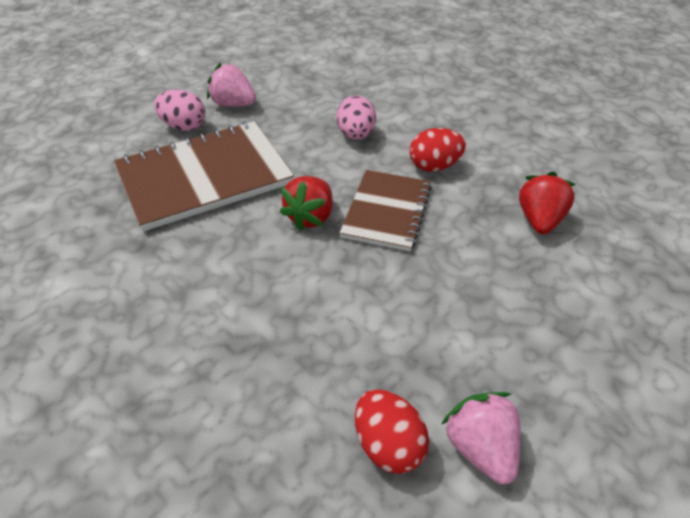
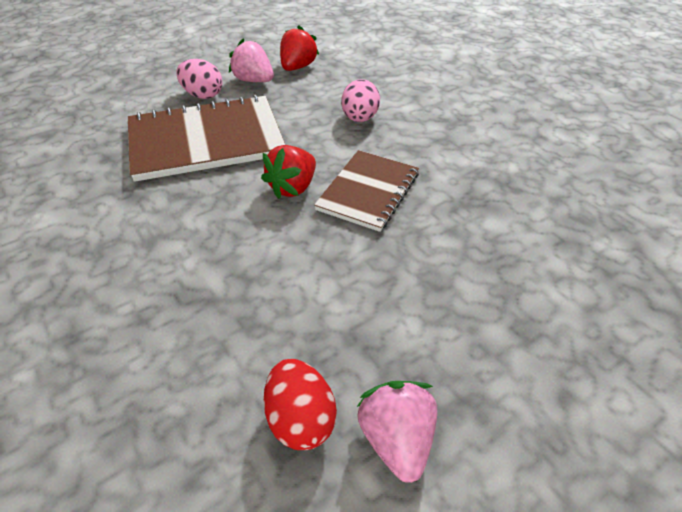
camera: 10 degrees right, 0 degrees up
red egg [409,128,466,172] -> none
red strawberry [519,172,576,234] -> red strawberry moved to [280,25,319,71]

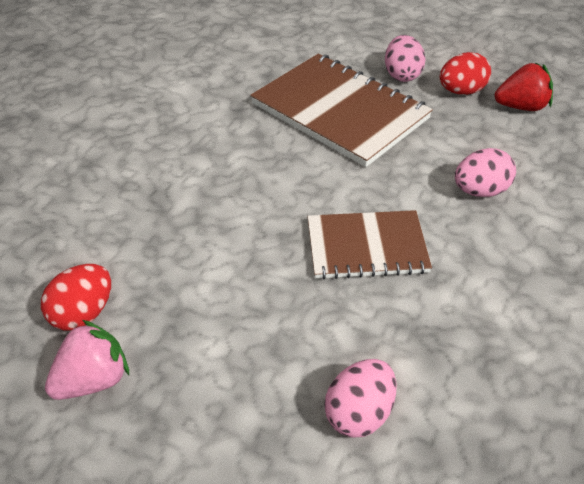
camera: 60 degrees right, 0 degrees up
pink strawberry [229,39,274,82] -> red egg [440,52,491,95]
red strawberry [261,145,316,199] -> none
none -> pink egg [324,359,396,438]

